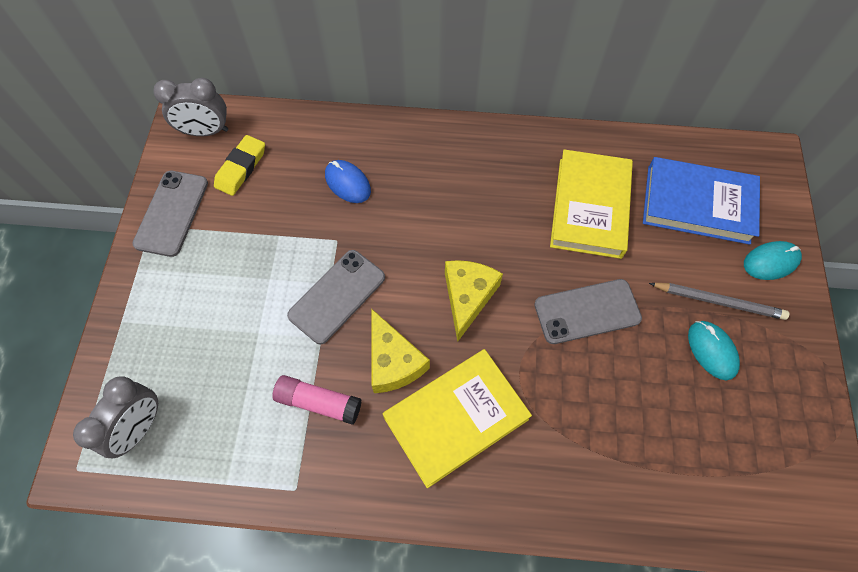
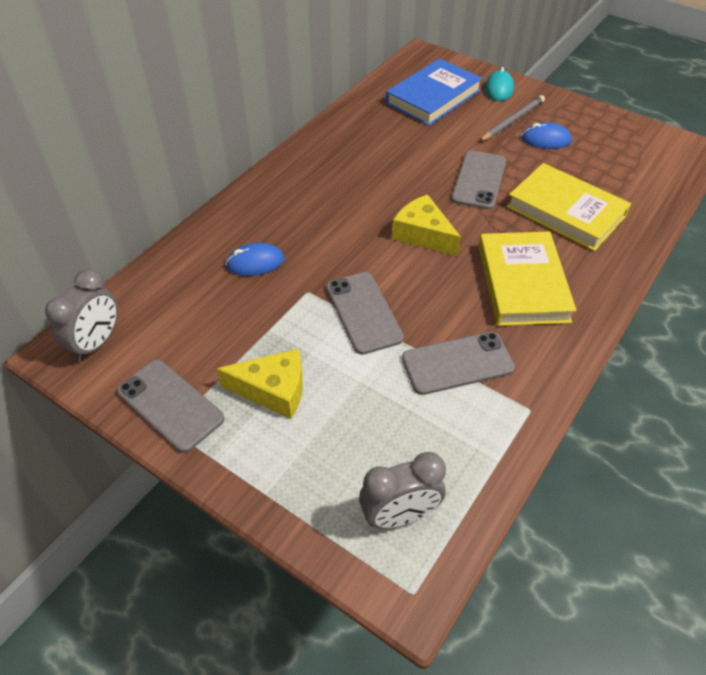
camera: 60 degrees left, 15 degrees down
grey clock [73,376,158,458] -> grey clock turned 105 degrees clockwise [359,452,446,529]
yellow eraser [214,135,265,196] -> none
pink glue stick [272,375,362,425] -> grey phone [402,332,515,395]
yellow cheese [371,308,430,393] -> yellow cheese moved to [217,349,303,419]
yellow book [550,149,633,259] -> yellow book moved to [506,163,631,251]
turquoise mouse [688,321,740,380] -> blue mouse [522,122,572,149]

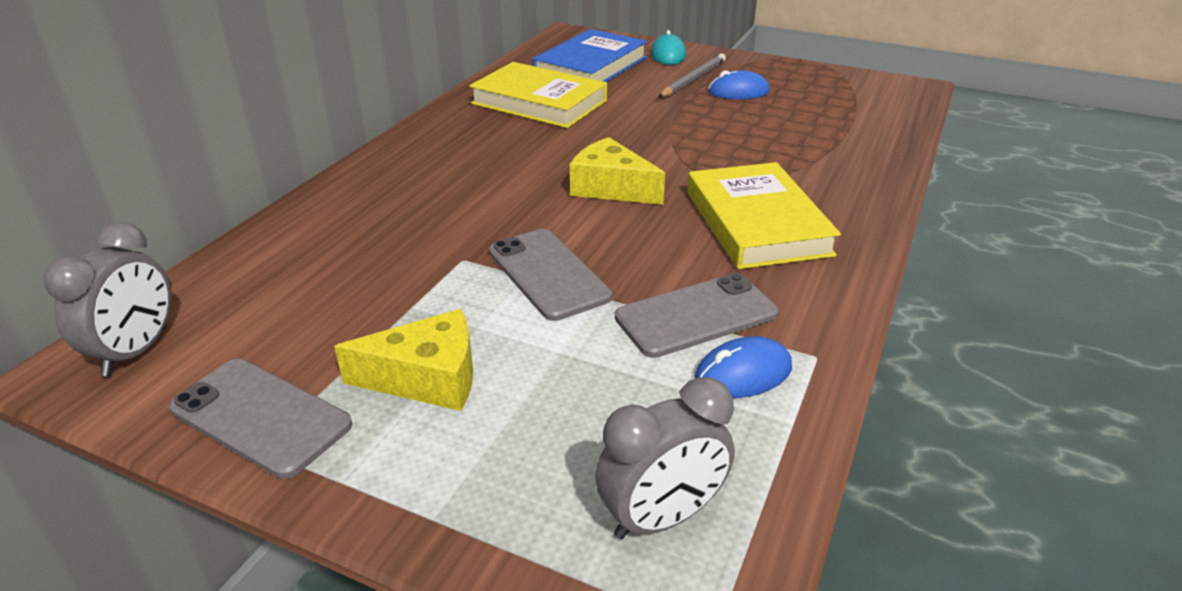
camera: 10 degrees left, 15 degrees down
blue mouse [225,243,284,276] -> blue mouse moved to [695,336,792,398]
grey phone [452,150,506,210] -> none
yellow book [506,163,631,251] -> yellow book moved to [469,62,607,128]

